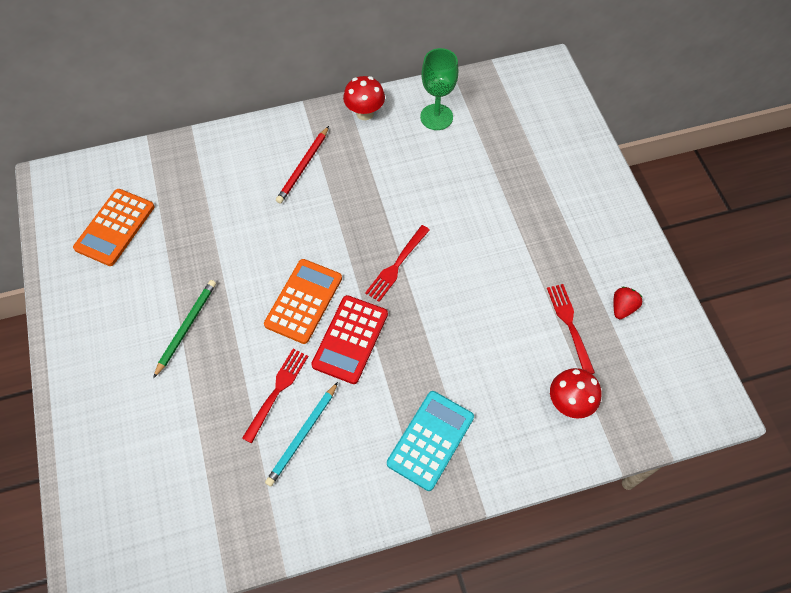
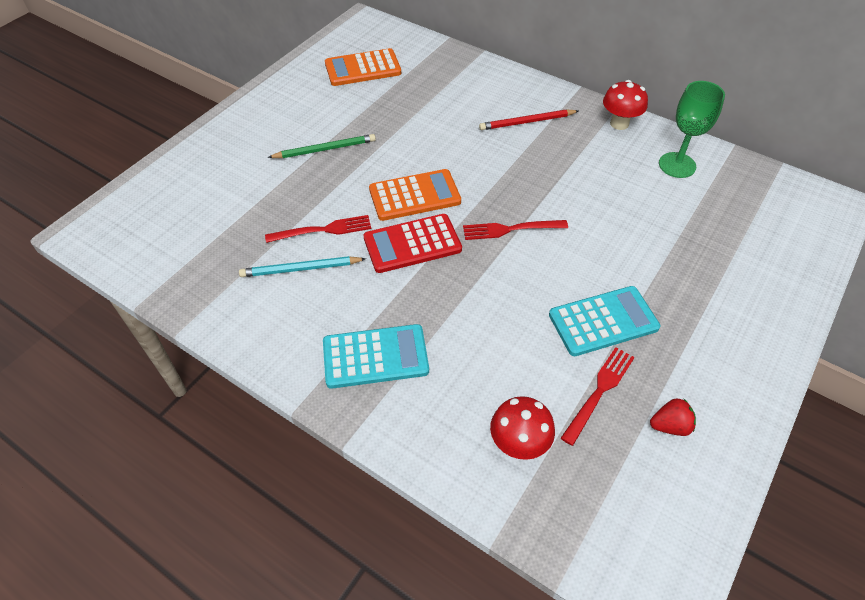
camera: 50 degrees right, 10 degrees down
none -> turquoise calculator [549,286,661,356]

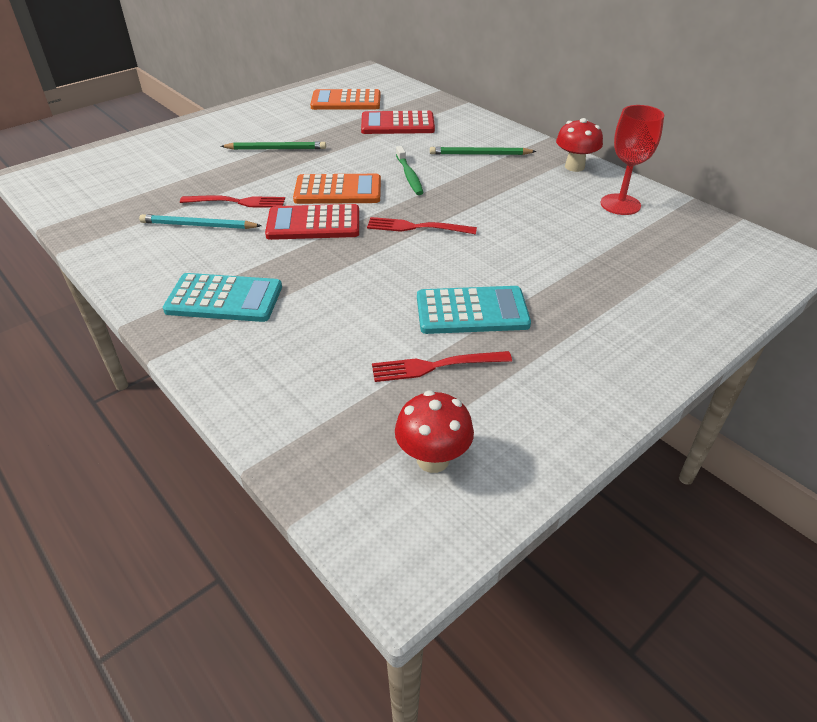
camera: 15 degrees right, 10 degrees down
red pencil [479,109,578,130] -> green pencil [430,147,537,155]
red mushroom [490,396,555,460] -> red mushroom moved to [395,390,474,473]
red fork [561,347,635,446] -> red fork turned 150 degrees counterclockwise [372,351,512,382]
red strawberry [650,398,696,436] -> none
green goblet [659,81,725,178] -> red goblet [600,105,664,215]
none -> red calculator [361,110,435,134]
none -> green toothbrush [396,146,423,195]

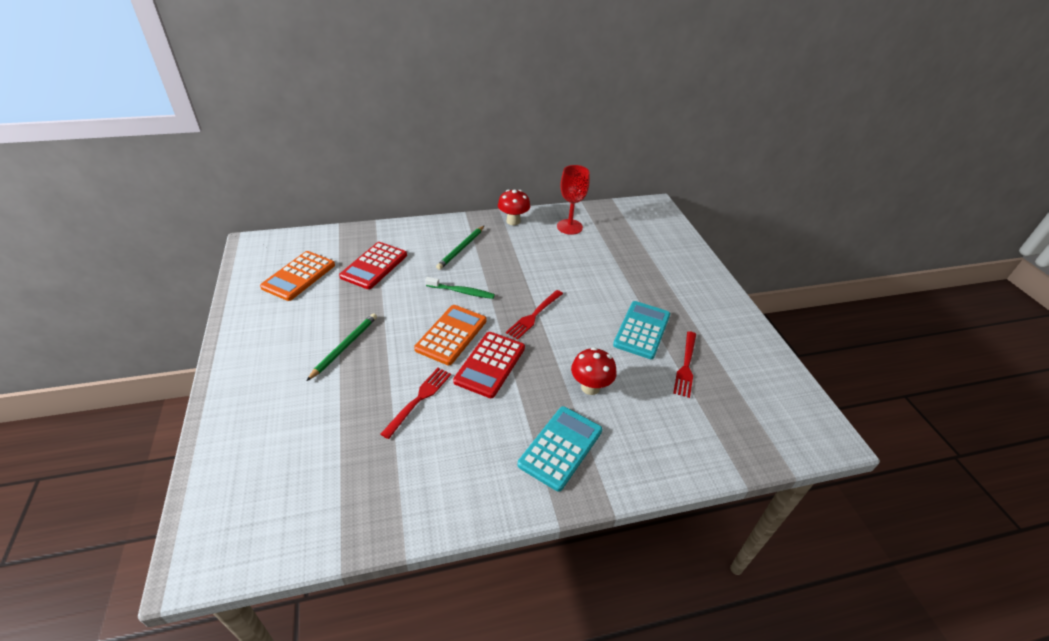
camera: 65 degrees left, 0 degrees up
turquoise pencil [139,214,262,229] -> none
red mushroom [395,390,474,473] -> red mushroom moved to [571,347,617,395]

